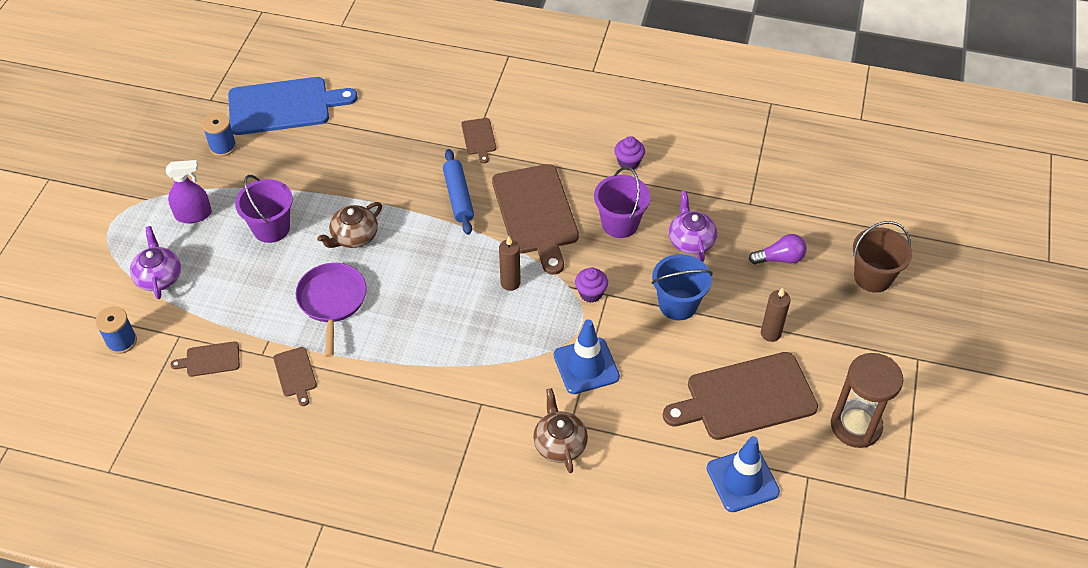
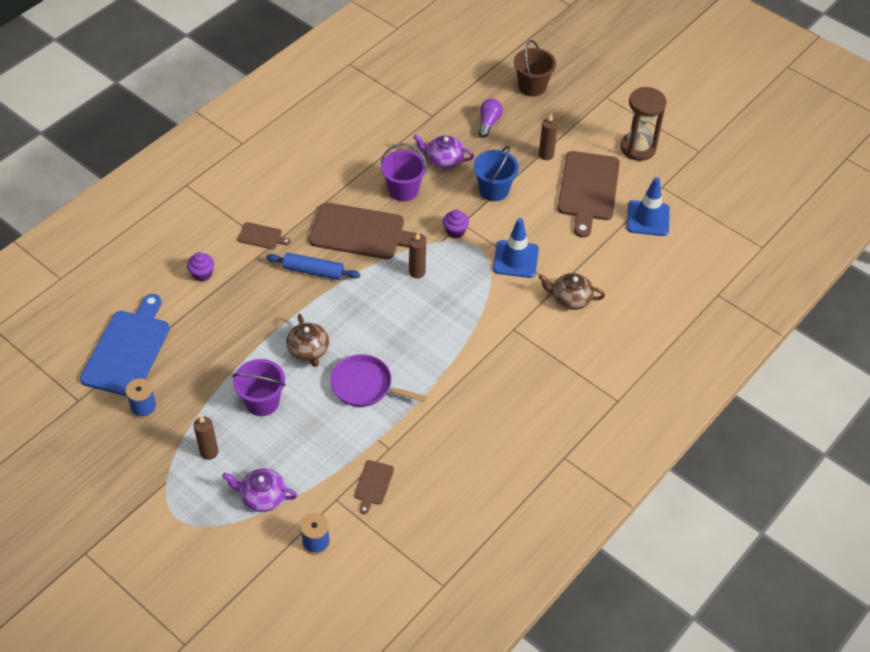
camera: 65 degrees left, 0 degrees up
purple spray bottle [166,160,212,223] -> brown candle [194,416,218,460]
brown cutting board [273,347,317,406] -> none
purple cupcake [614,136,645,170] -> purple cupcake moved to [187,252,214,282]

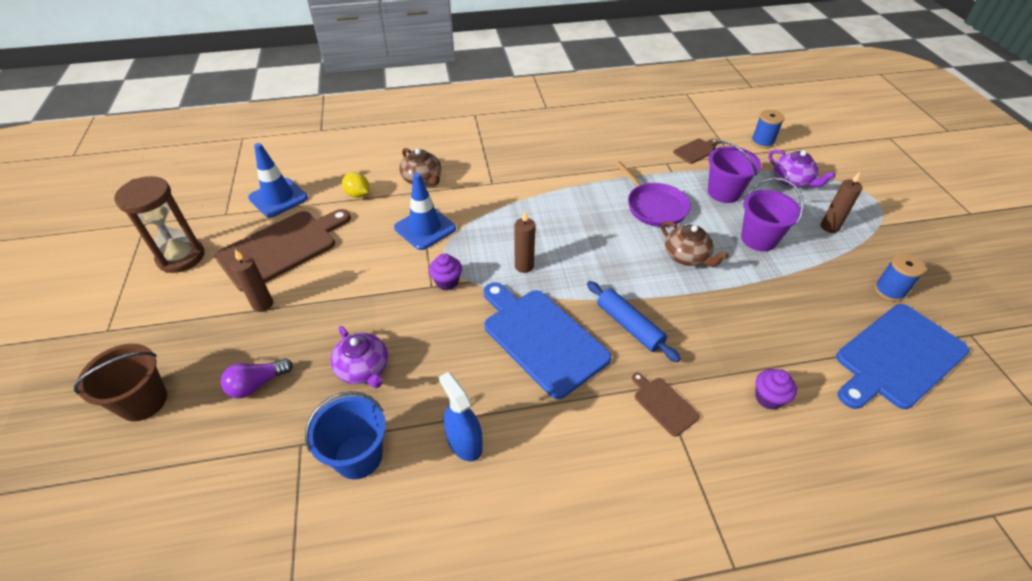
camera: 140 degrees left, 5 degrees down
brown teapot [286,314,329,367] -> brown teapot turned 120 degrees clockwise [661,221,729,267]
brown cutting board [309,203,426,259] -> blue cutting board [484,282,611,399]
purple bucket [380,143,427,201] -> purple bucket moved to [708,141,761,203]
blue bucket [473,146,519,201] -> blue bucket moved to [305,391,386,479]
none -> yellow lemon [342,172,369,198]
none -> blue spray bottle [439,372,483,461]

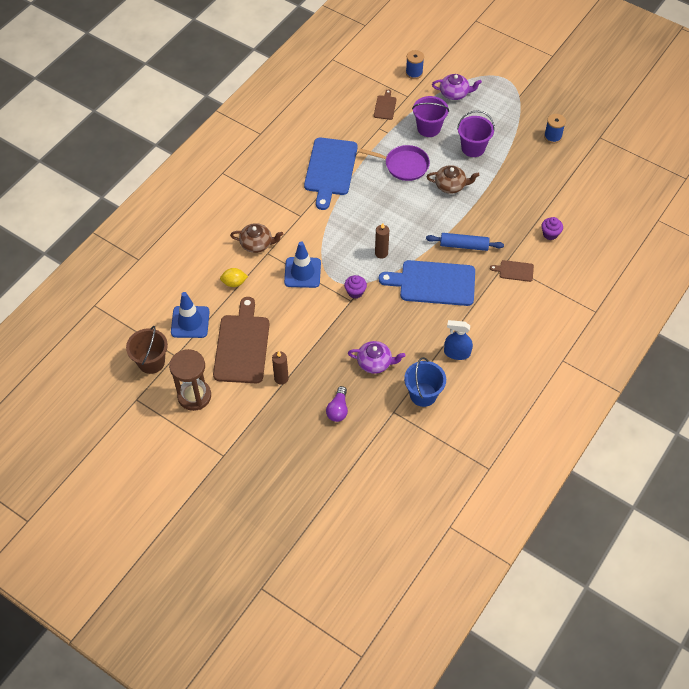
camera: 45 degrees left, 10 degrees up
brown bucket [74,344,167,421] -> brown bucket moved to [126,326,168,374]
brown candle [821,172,862,233] -> none
blue cutting board [836,304,970,409] -> blue cutting board moved to [304,138,358,210]

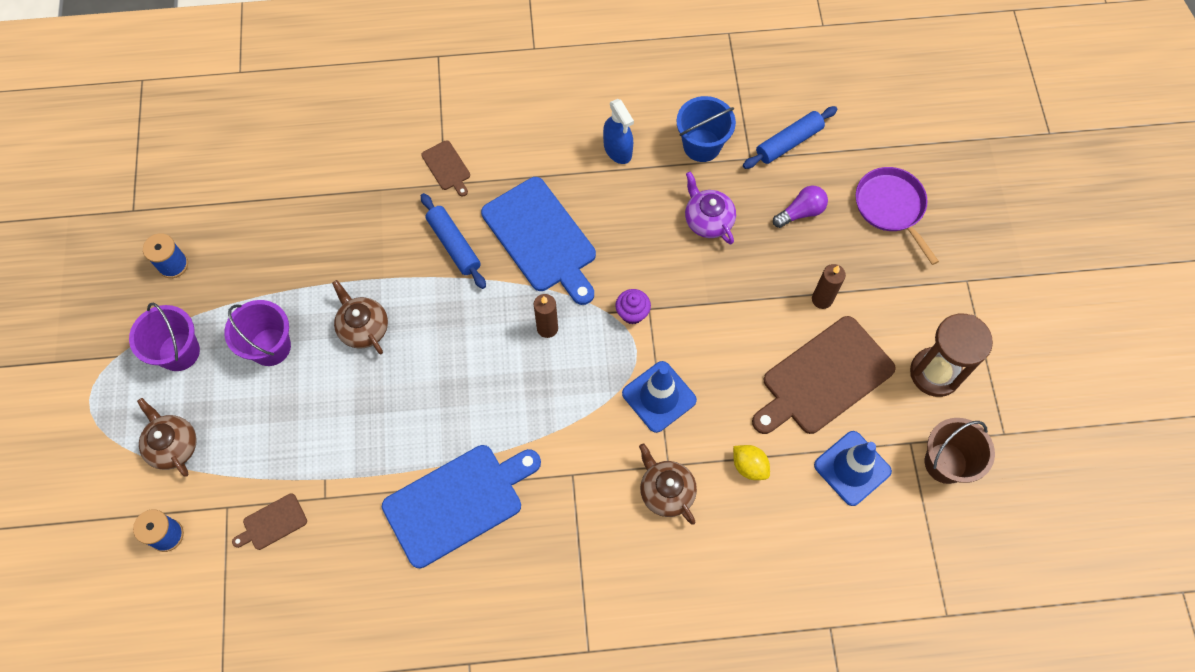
camera: 130 degrees left, 10 degrees up
purple pan [359,145,430,181] -> purple pan moved to [855,167,939,265]
purple bucket [412,96,449,137] -> purple bucket moved to [129,302,200,371]
purple teapot [432,74,482,100] -> brown teapot [137,398,197,477]
purple cupcake [541,217,563,240] -> none
none -> blue rolling pin [743,106,838,169]

